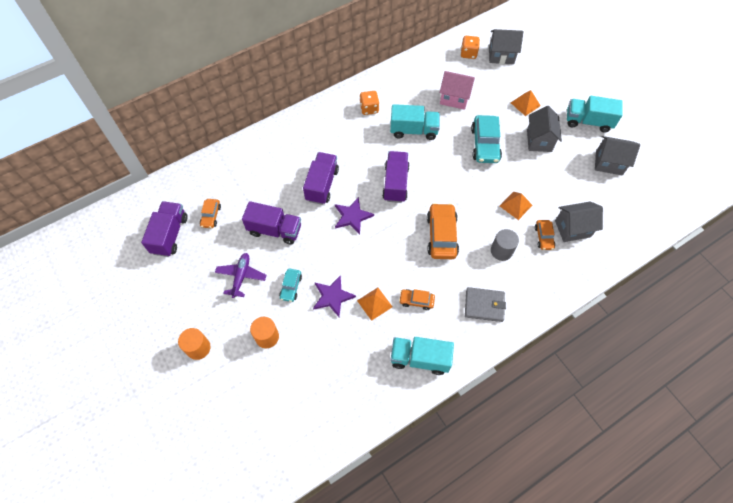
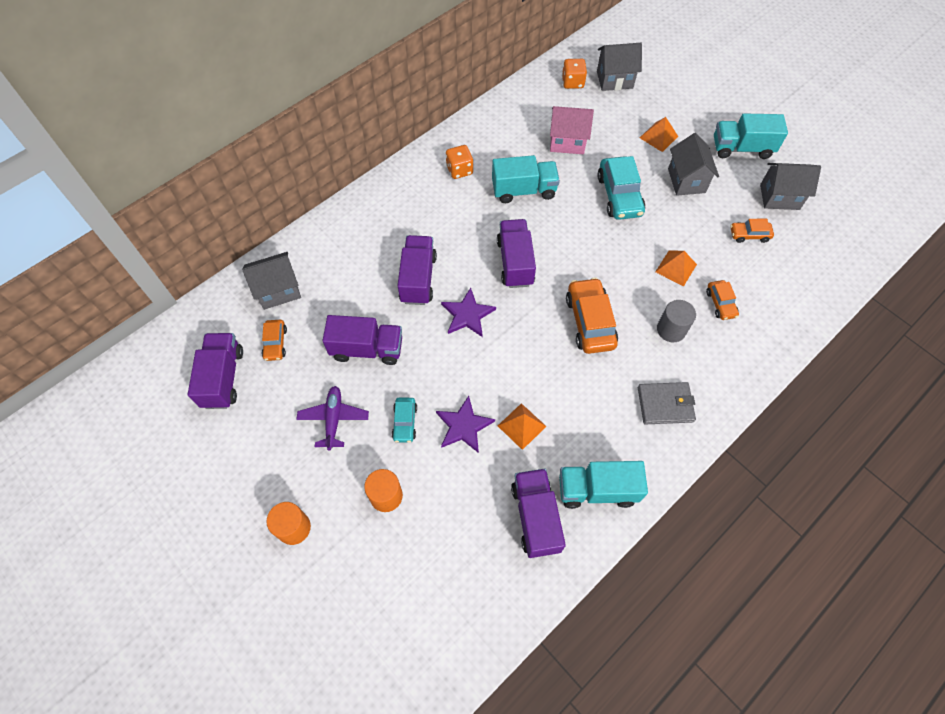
camera: 10 degrees left, 0 degrees up
orange car [399,289,435,310] -> orange car moved to [730,219,774,243]
grey house [555,202,603,242] -> grey house moved to [242,252,301,310]
none -> purple truck [511,468,566,558]

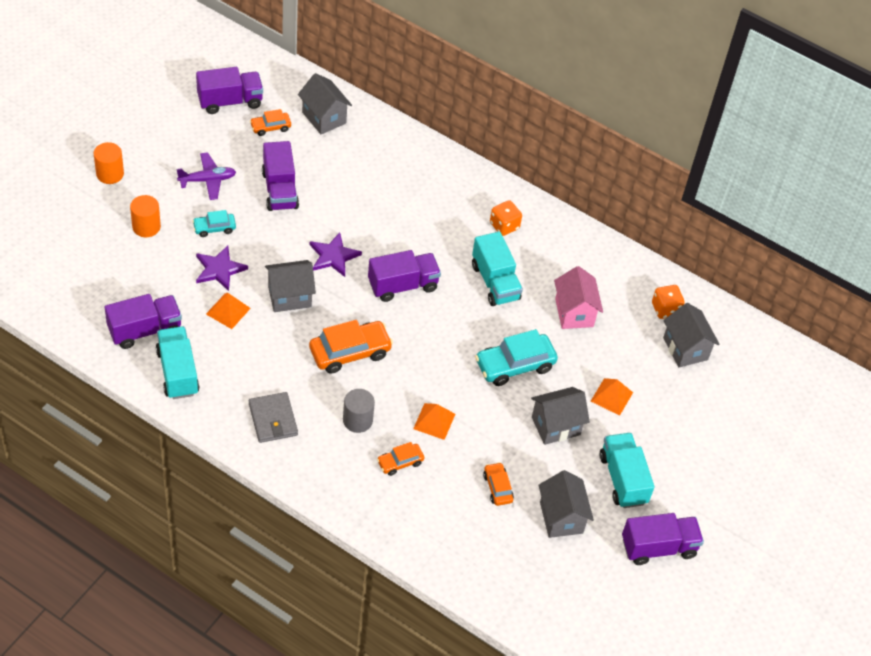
camera: 70 degrees right, 10 degrees down
purple truck [398,235,437,305] -> purple truck moved to [622,513,704,565]
none -> grey house [265,260,316,312]

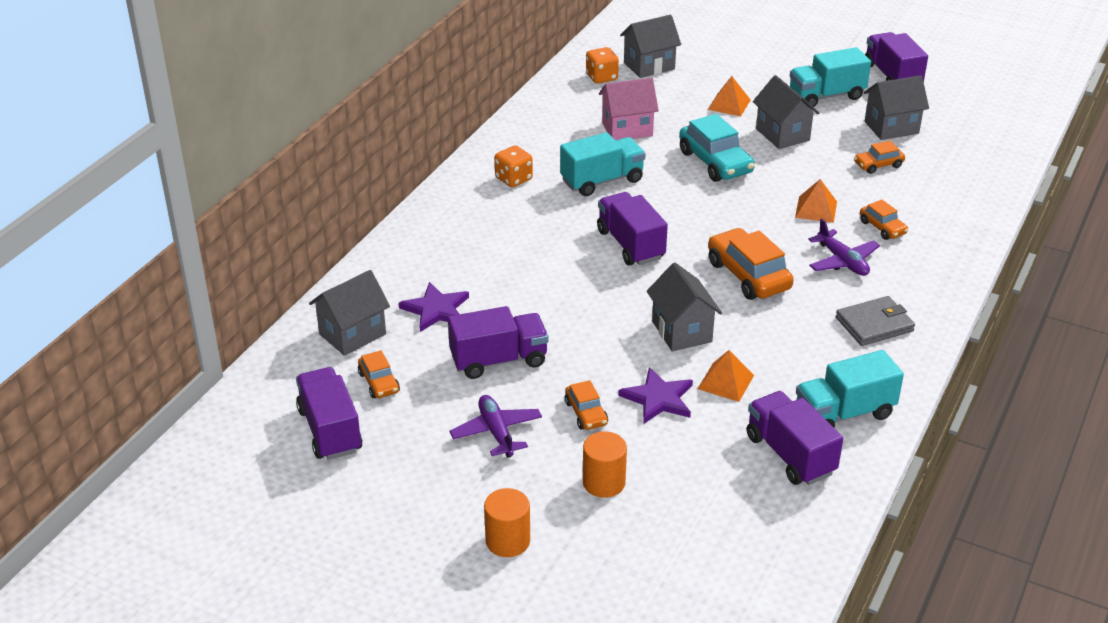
camera: 90 degrees left, 15 degrees down
turquoise car [192,210,236,237] -> orange car [565,380,608,430]
purple star [310,232,362,277] -> purple star moved to [399,282,469,332]
grey cylinder [343,389,375,433] -> purple plane [808,218,880,276]

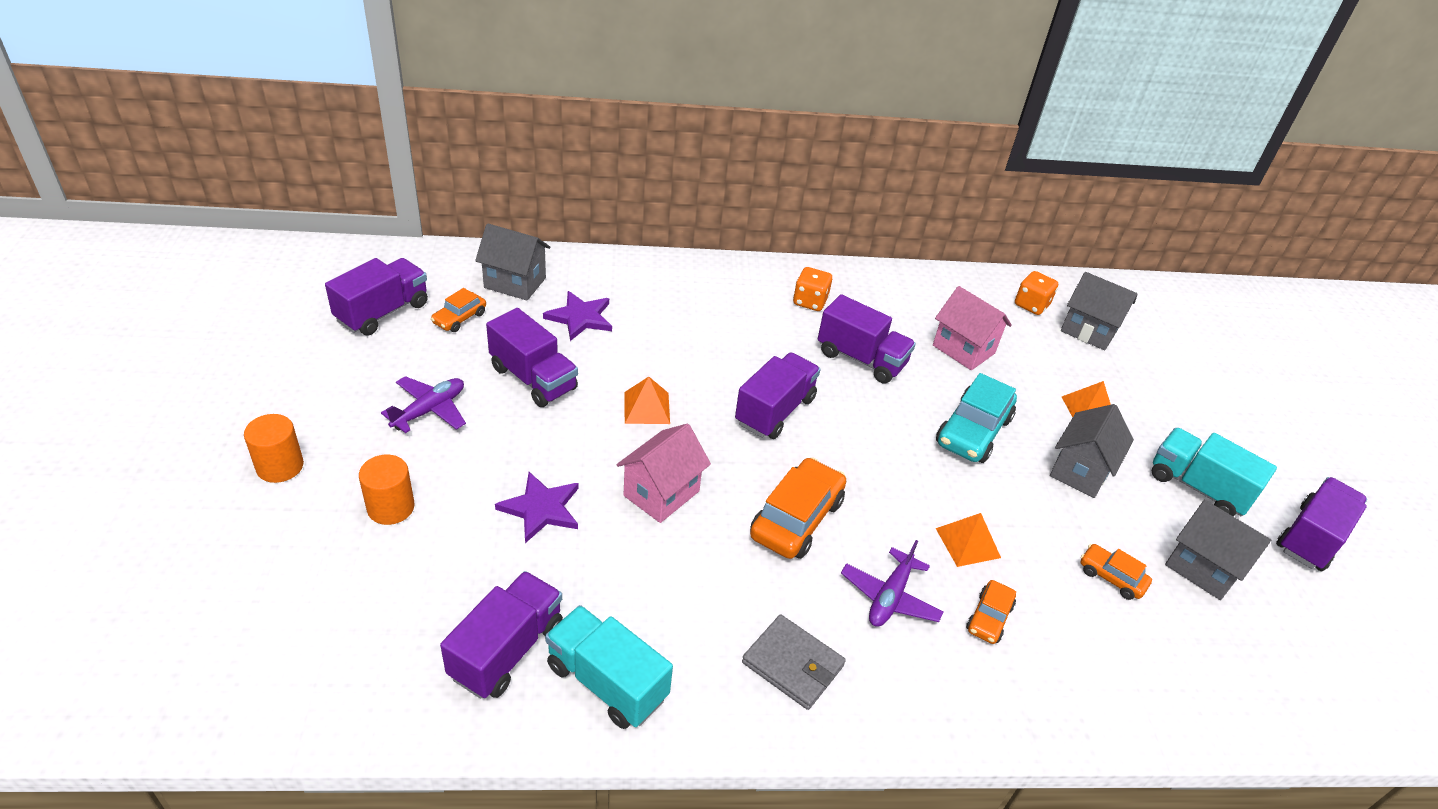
camera: 55 degrees right, 5 degrees up
turquoise truck [560,132,646,196] -> purple truck [818,294,916,384]
orange car [565,380,608,430] -> none
grey house [647,263,722,352] -> pink house [617,424,711,523]
orange pyramid [698,350,754,402] -> orange pyramid moved to [624,377,670,424]

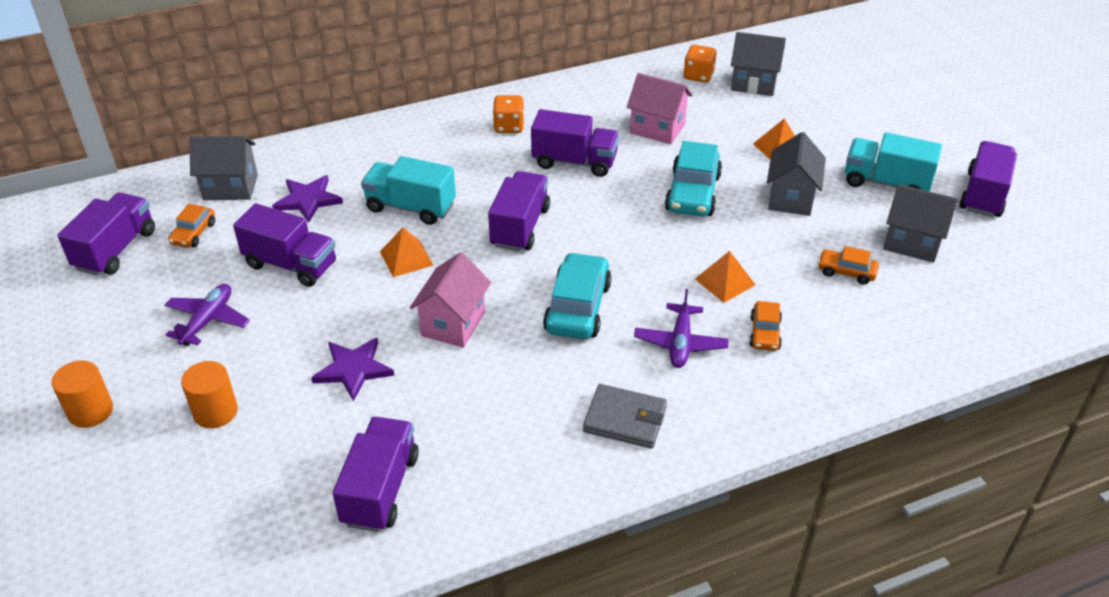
camera: 15 degrees left, 0 degrees up
turquoise truck [545,605,673,729] -> turquoise truck moved to [361,156,456,225]
orange car [750,457,846,559] -> turquoise car [543,252,612,339]

